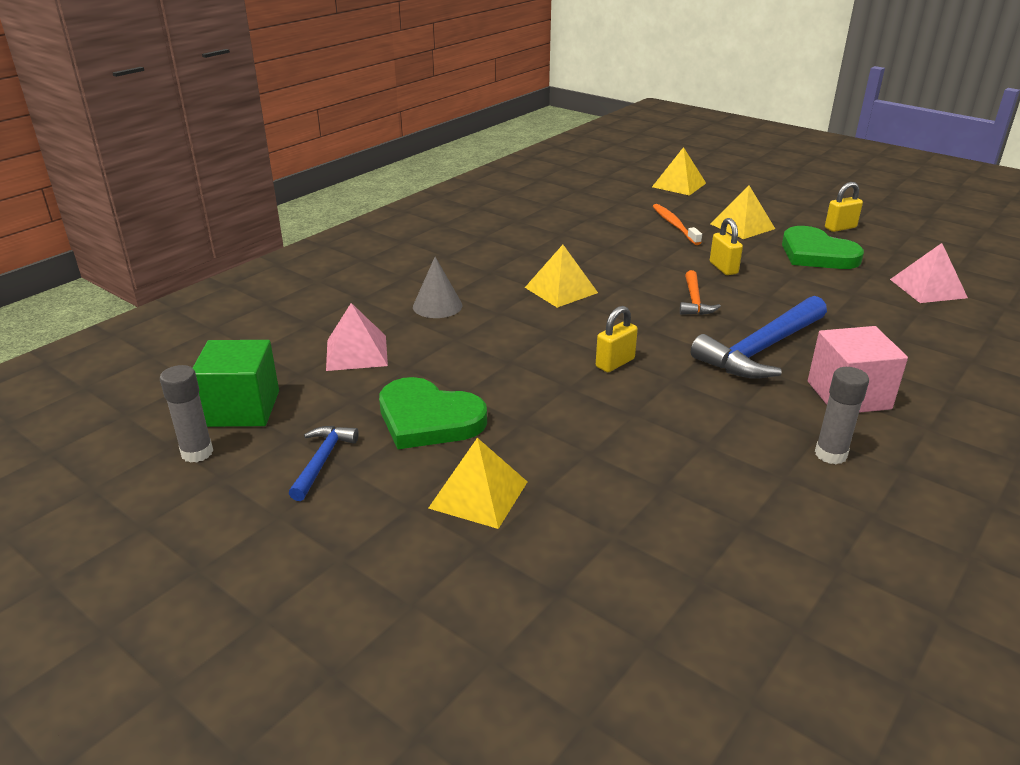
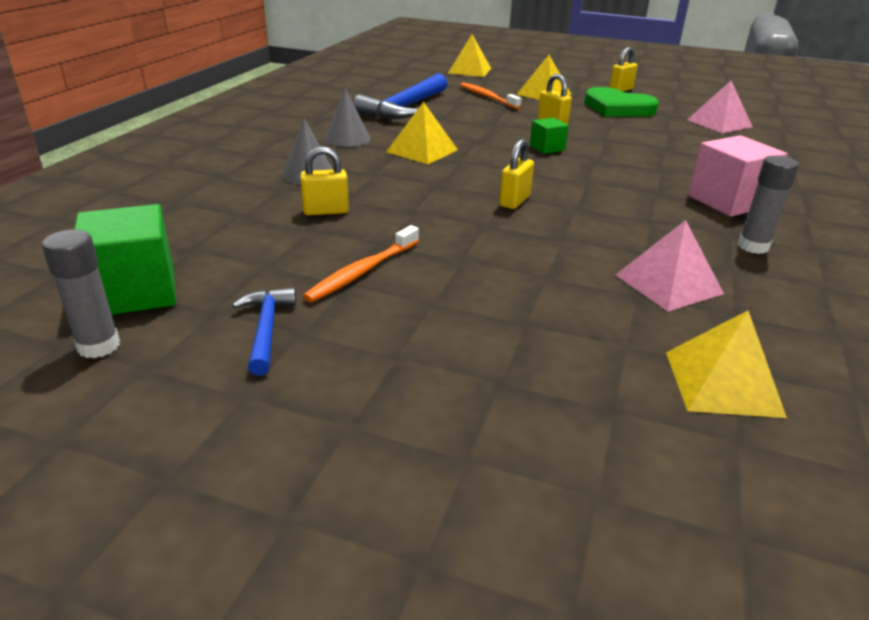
camera: 20 degrees left, 0 degrees up
pink pyramid [326,303,388,371] -> pink pyramid moved to [616,220,724,311]
green heart [379,377,487,449] -> orange toothbrush [303,225,419,302]
yellow pyramid [428,438,527,529] -> yellow pyramid moved to [666,310,787,418]
orange hammer [680,270,721,315] -> green cube [530,118,569,154]
blue hammer [691,296,827,378] -> blue hammer moved to [353,73,448,119]
none -> yellow padlock [300,146,349,215]
none -> grey cone [324,88,371,147]

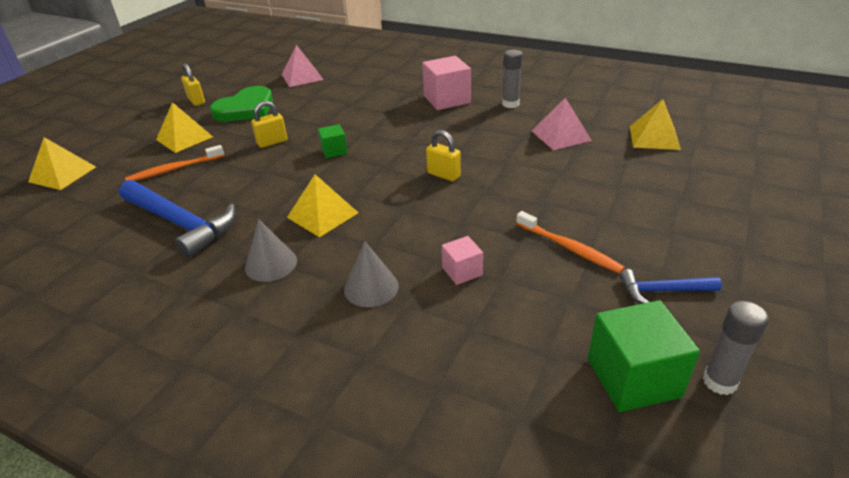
camera: 80 degrees left, 5 degrees up
yellow padlock [300,146,349,215] -> pink cube [442,236,483,285]

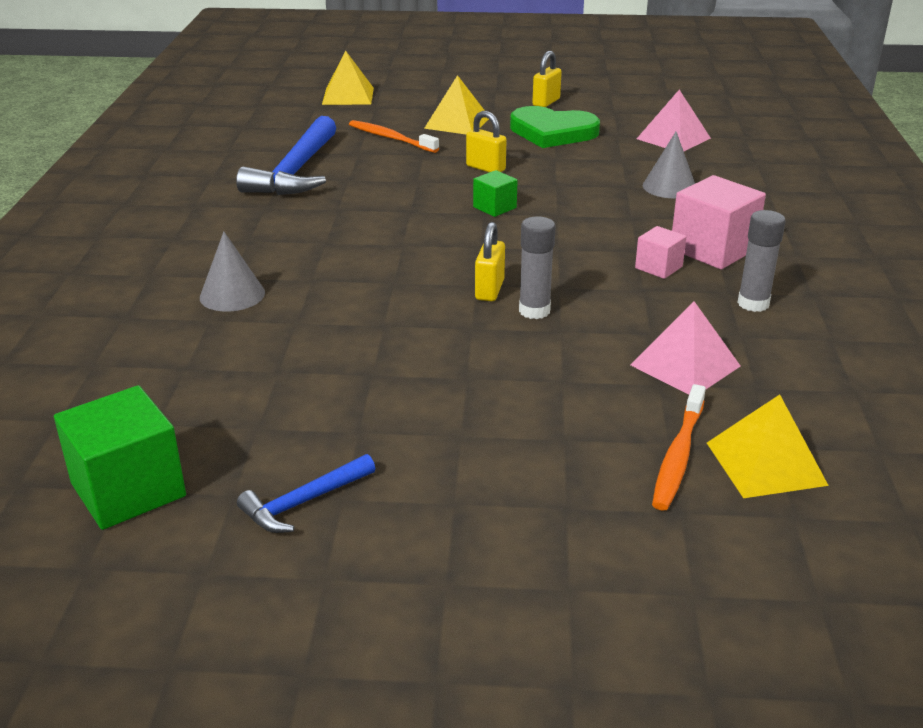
camera: 65 degrees right, 5 degrees down
grey cone [245,219,297,282] -> grey cone moved to [643,132,695,198]
yellow pyramid [287,174,358,237] -> none
pink cube [442,236,483,285] -> pink cube moved to [635,226,687,279]
orange toothbrush [516,211,625,274] -> orange toothbrush moved to [652,384,706,511]
blue hammer [620,269,722,304] -> blue hammer turned 105 degrees counterclockwise [237,454,376,533]
grey glue stick [703,301,769,395] -> grey glue stick moved to [519,216,556,319]

